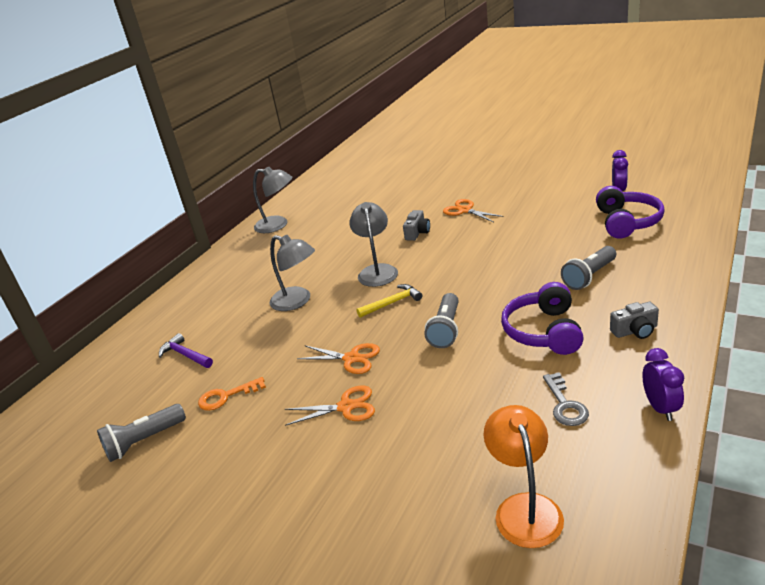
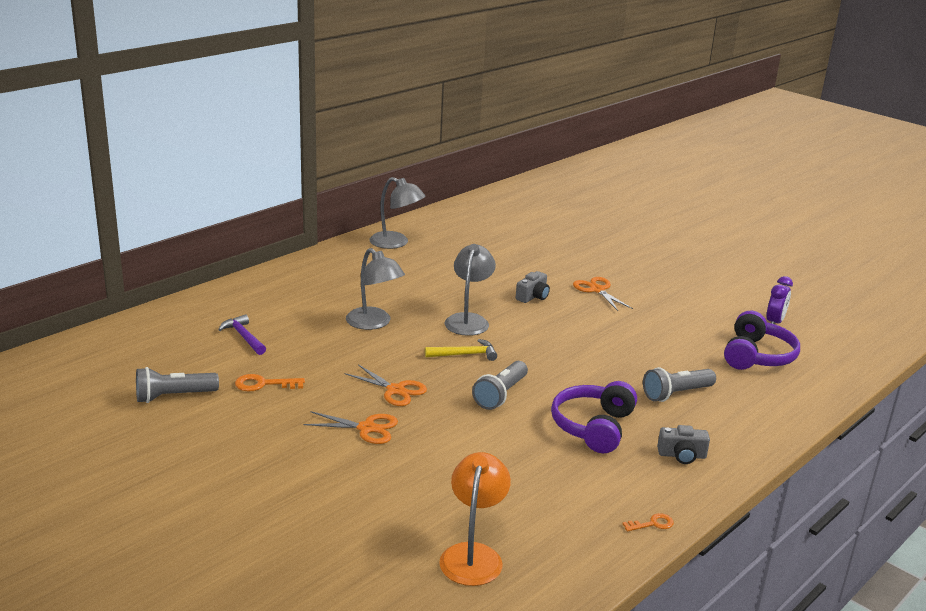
camera: 10 degrees right, 5 degrees down
grey key [543,373,589,426] -> none
purple clock [642,348,684,421] -> orange key [623,513,674,532]

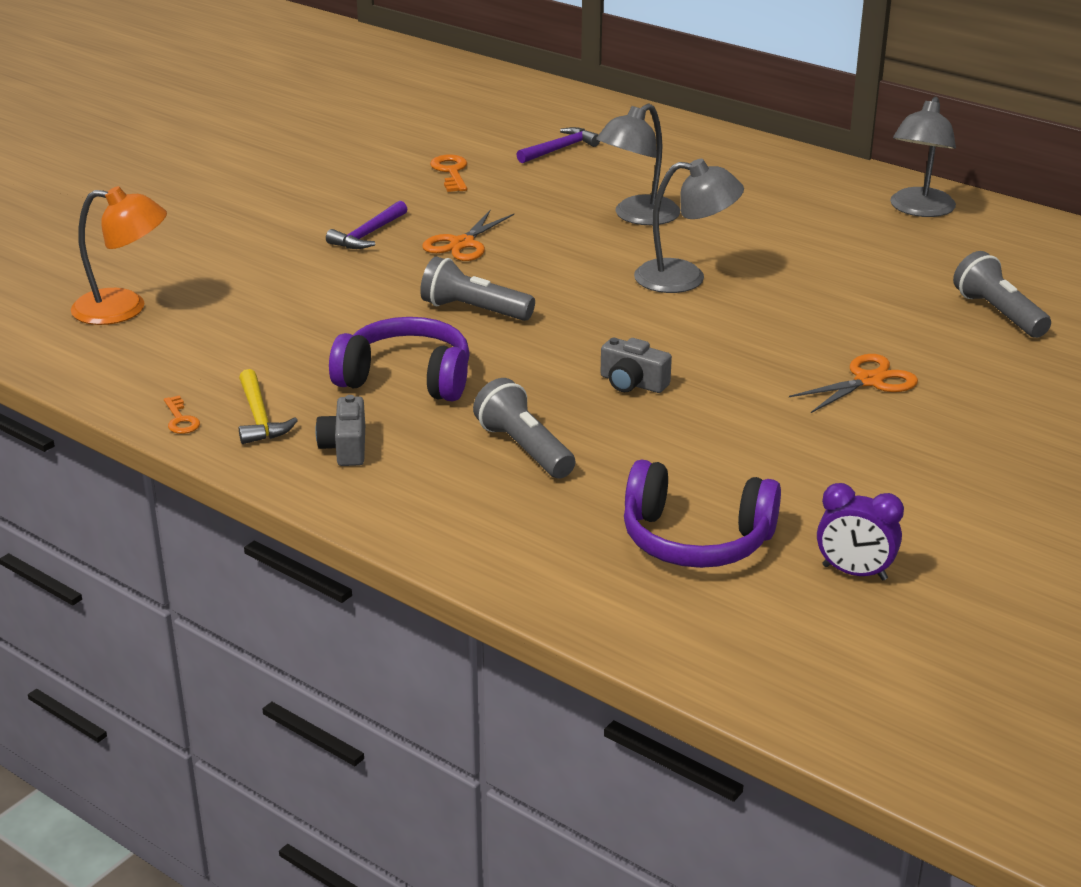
camera: 85 degrees right, 5 degrees up
grey flashlight [136,367,219,403] -> grey flashlight moved to [953,251,1051,338]
orange scissors [303,411,398,444] -> purple hammer [326,201,408,249]
yellow hammer [425,339,497,361] -> yellow hammer moved to [239,369,298,444]
grey camera [516,271,550,303] -> grey camera moved to [601,338,672,393]

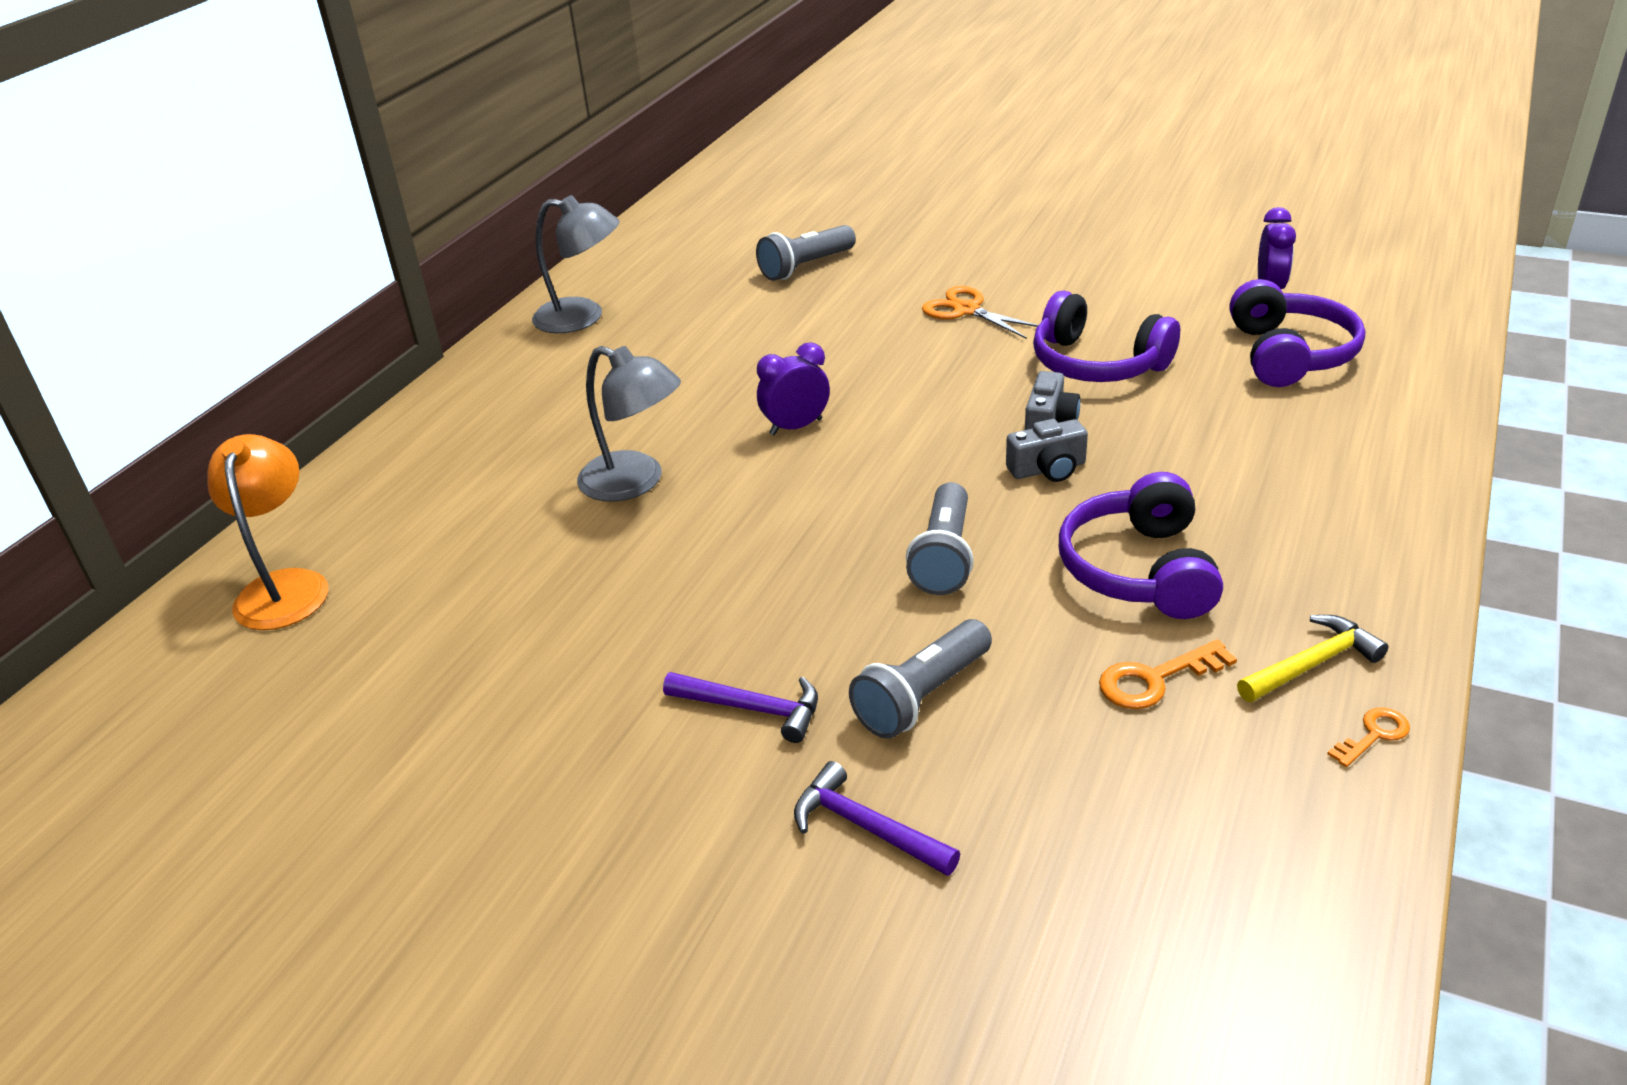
camera: 100 degrees left, 5 degrees up
orange lamp [71,186,167,325] -> orange lamp moved to [207,434,328,630]
grey camera [315,395,365,466] -> grey camera moved to [1006,419,1088,482]
orange scissors [422,209,514,261] -> none
orange key [430,154,467,192] -> orange key moved to [1099,640,1237,709]
grey flashlight [473,378,575,479] -> grey flashlight moved to [849,619,992,739]
purple hammer [516,127,600,163] -> purple hammer moved to [794,761,960,876]
grey lamp [634,159,744,293] -> purple clock [757,342,830,435]
none -> purple headphones [1033,291,1180,382]

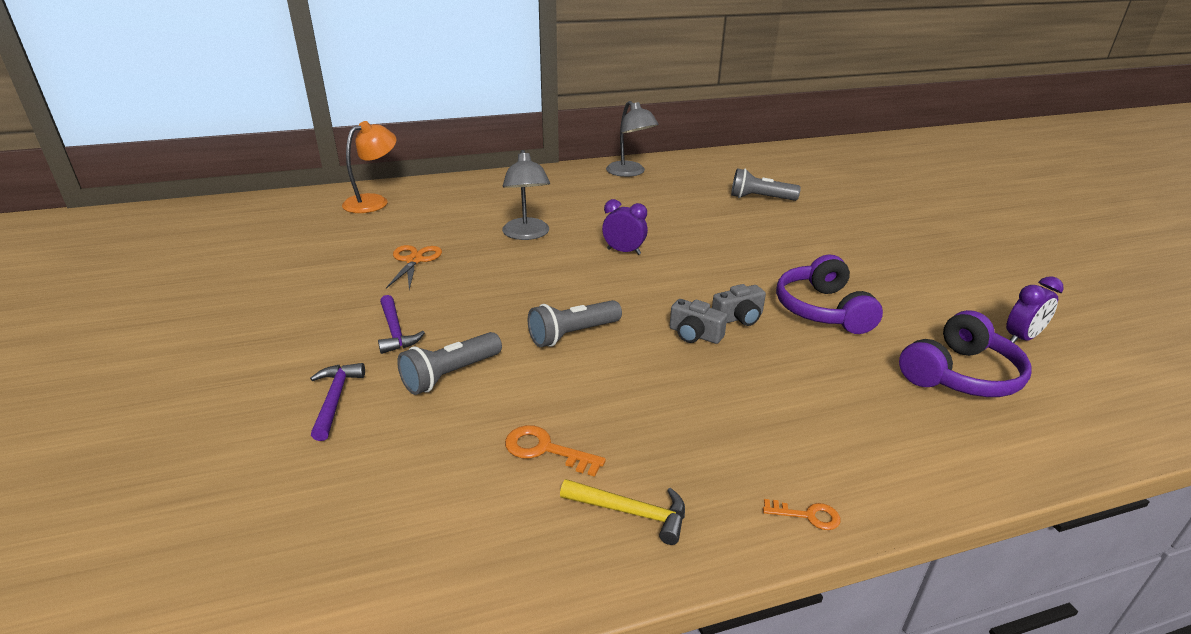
camera: 45 degrees right, 5 degrees down
grey flashlight [849,619,992,739] -> grey flashlight turned 45 degrees counterclockwise [397,332,502,395]
orange scissors [922,286,1039,339] -> orange scissors moved to [386,245,442,290]
purple headphones [1059,472,1223,619] -> none
orange key [1327,707,1410,767] -> orange key moved to [763,499,840,530]

